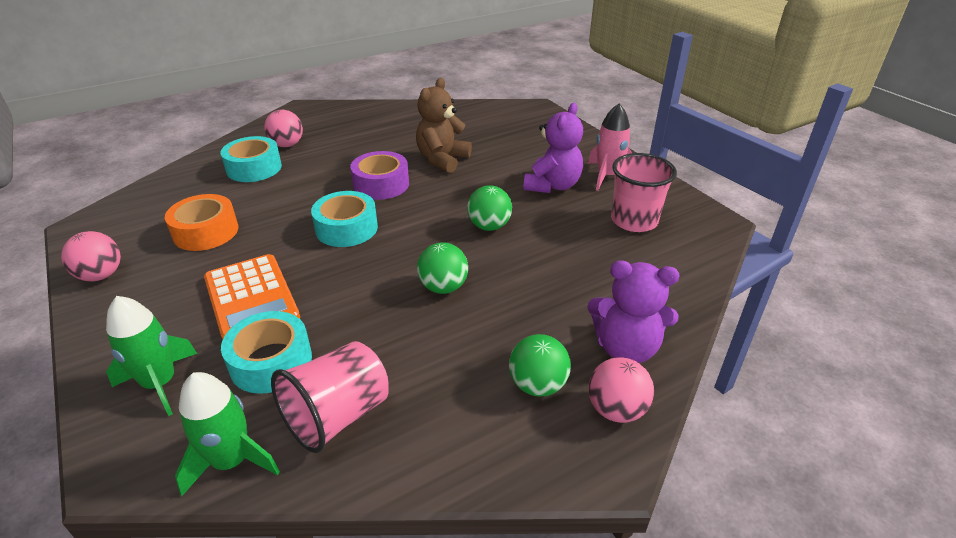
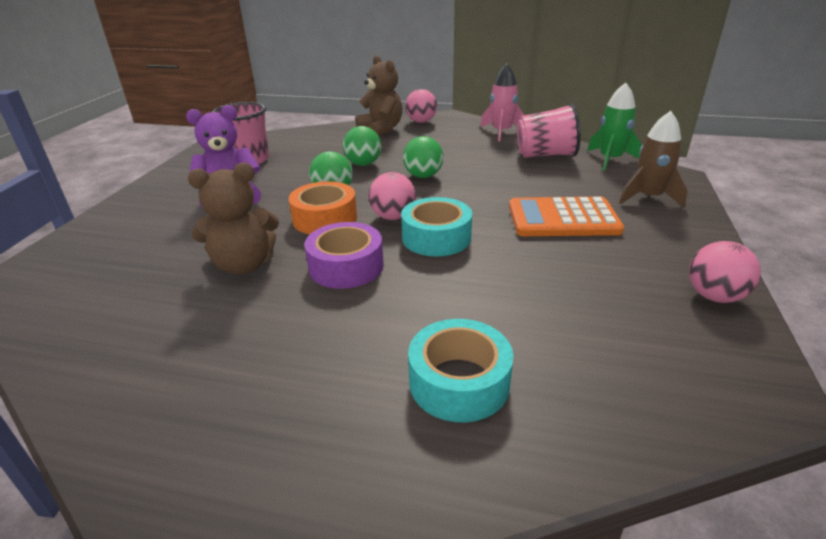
camera: 135 degrees left, 5 degrees down
green rocket [106,296,197,416] -> brown rocket [619,111,688,208]
orange tape [165,194,238,251] -> orange tape moved to [289,181,357,234]
orange calculator [204,254,300,340] -> orange calculator turned 105 degrees counterclockwise [509,197,624,236]
turquoise tape [221,311,312,394] -> none
pink ball [264,110,303,147] -> pink ball moved to [368,172,416,220]
green ball [509,334,571,397] -> green ball moved to [343,126,381,166]
purple teddy bear [587,260,679,363] -> brown teddy bear [355,55,403,136]
pink rocket [588,104,632,191] -> pink rocket moved to [480,63,524,142]

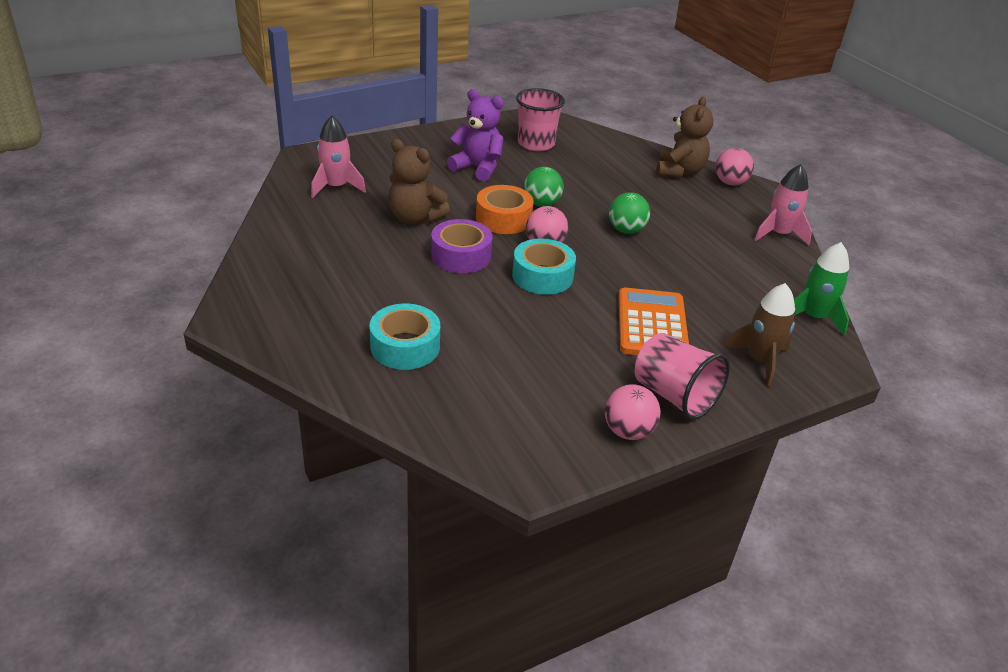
camera: 45 degrees right, 5 degrees up
green ball [343,126,381,166] -> none
orange calculator [509,197,624,236] -> orange calculator turned 45 degrees clockwise [618,287,689,355]
pink cup [517,103,581,158] -> pink cup moved to [635,333,730,420]
none -> pink rocket [311,116,366,198]

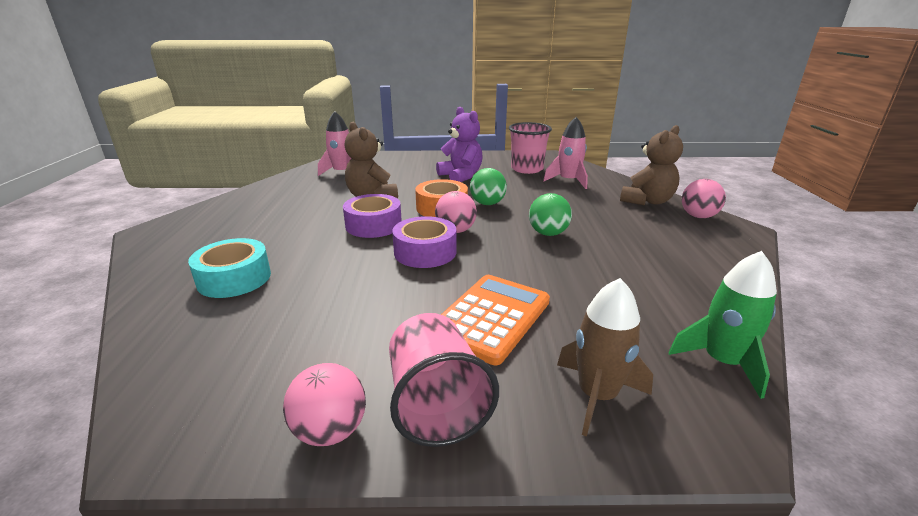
camera: 30 degrees right, 10 degrees down
turquoise tape [512,239,576,295] -> purple tape [392,216,457,268]
pink rocket [754,164,812,245] -> pink rocket moved to [543,117,588,189]

